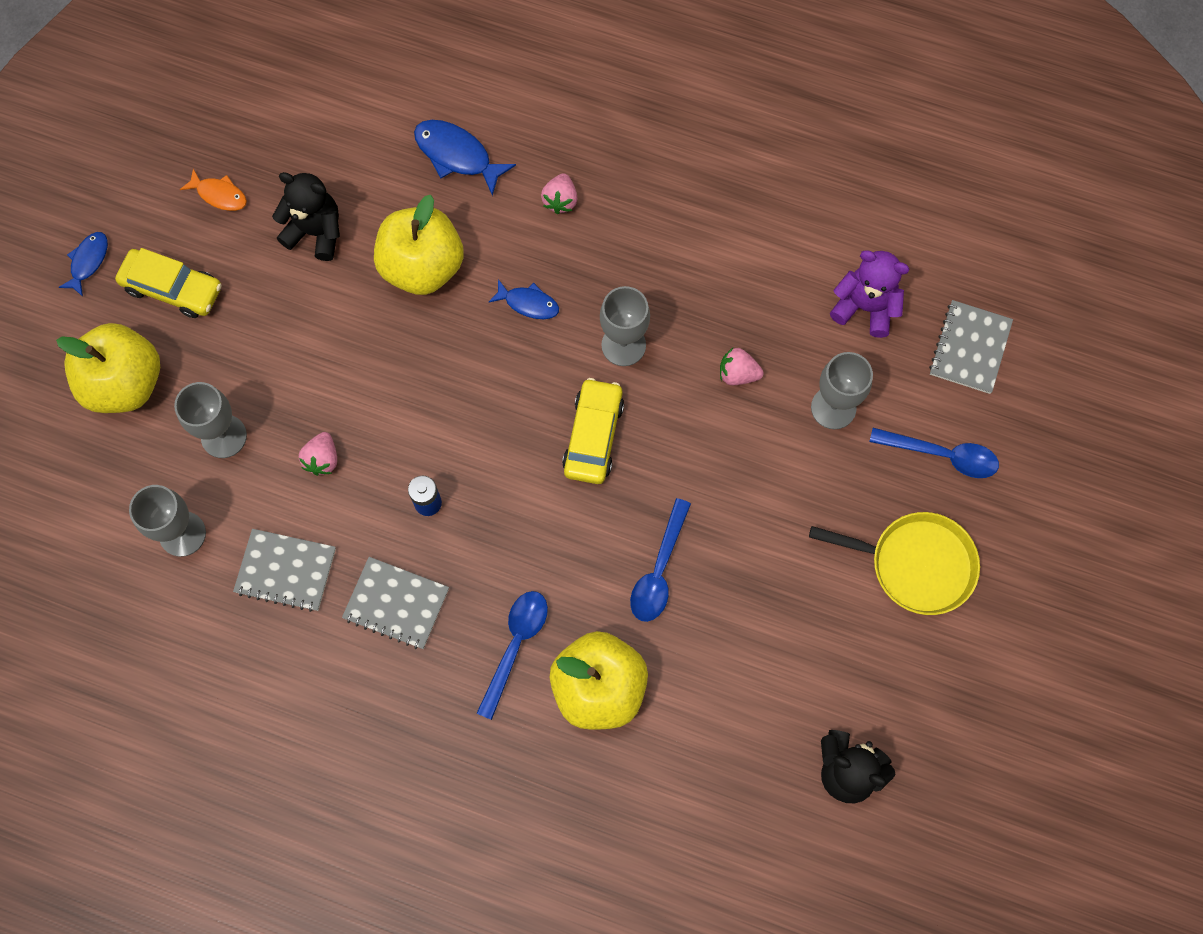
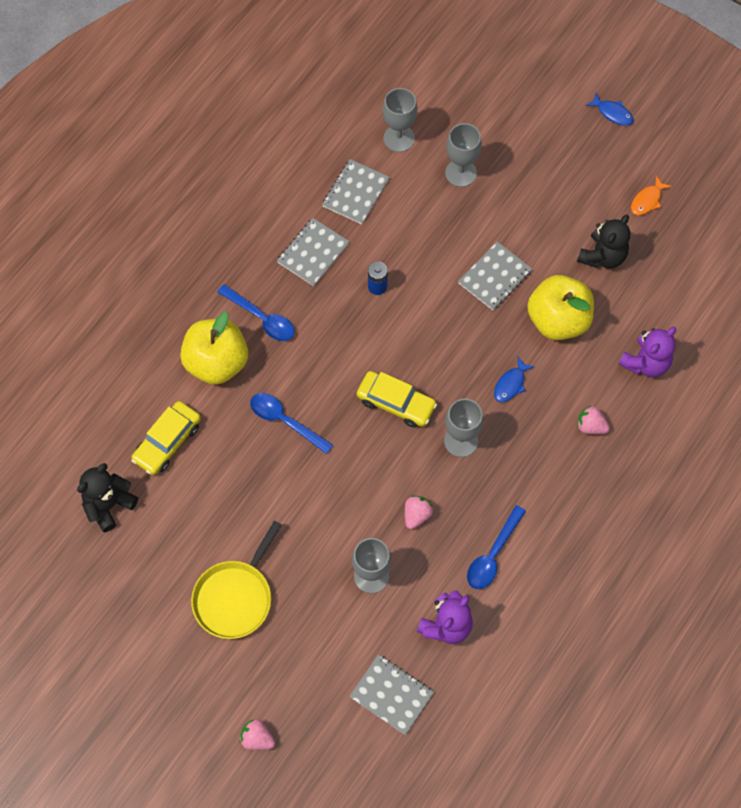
camera: 105 degrees right, 5 degrees down
yellow apple [56,323,160,413] -> none
yellow car [115,248,222,318] -> yellow car moved to [131,401,201,475]
pink strawberry [299,432,337,476] -> pink strawberry moved to [240,719,275,750]
blue fish [414,120,516,196] -> purple teddy bear [618,327,676,377]
blue spoon [869,428,999,478] -> blue spoon moved to [467,505,526,589]
none -> grey notebook [458,242,532,310]

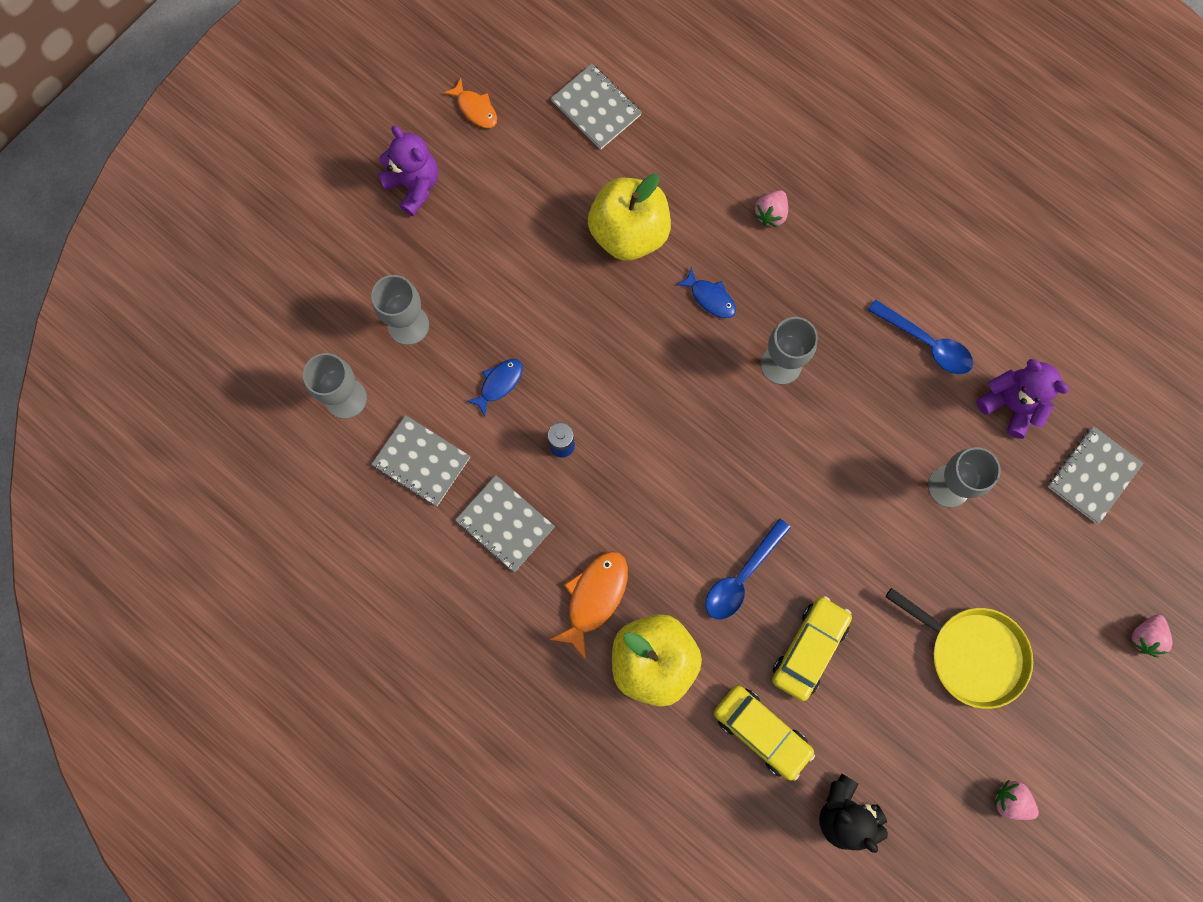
camera: 85 degrees left, 10 degrees up
blue spoon [218,284,294,341] -> orange fish [549,551,628,659]
yellow car [357,371,437,428] -> yellow car moved to [772,596,852,701]
pink strawberry [405,496,433,529] -> pink strawberry moved to [994,780,1039,820]
grey notebook [458,242,532,310] -> grey notebook moved to [551,64,642,149]
black teddy bear [577,215,630,269] -> none
blue fish [586,92,634,126] -> blue fish moved to [467,359,523,417]
purple teddy bear [618,327,676,377] -> purple teddy bear moved to [378,126,438,216]

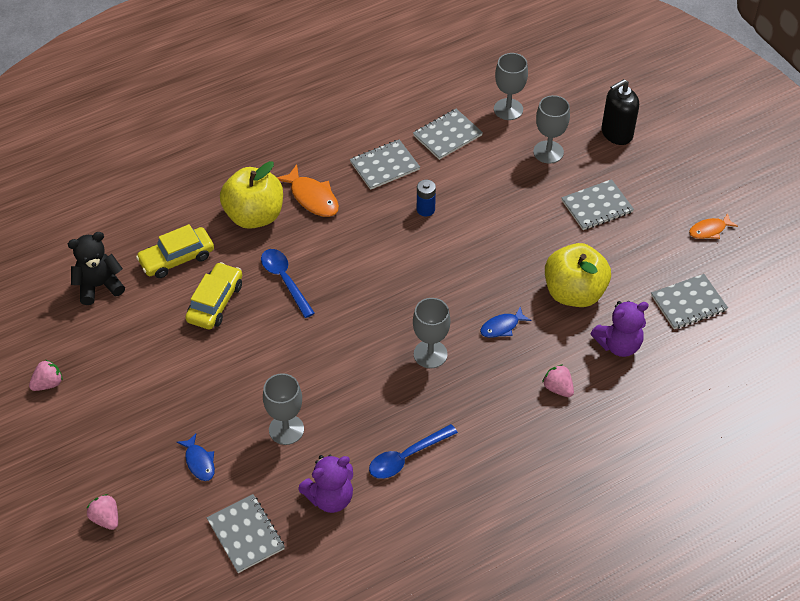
camera: 110 degrees right, 25 degrees down
purple teddy bear [378,126,438,216] -> purple teddy bear moved to [590,301,649,357]
blue fish [467,359,523,417] -> blue fish moved to [177,434,215,481]
yellow car [772,596,852,701] -> yellow car turned 120 degrees counterclockwise [185,262,242,329]
yellow pan [886,588,1033,709] -> none
none -> grey notebook [561,179,634,230]
none -> black soap dispenser [602,79,639,145]

